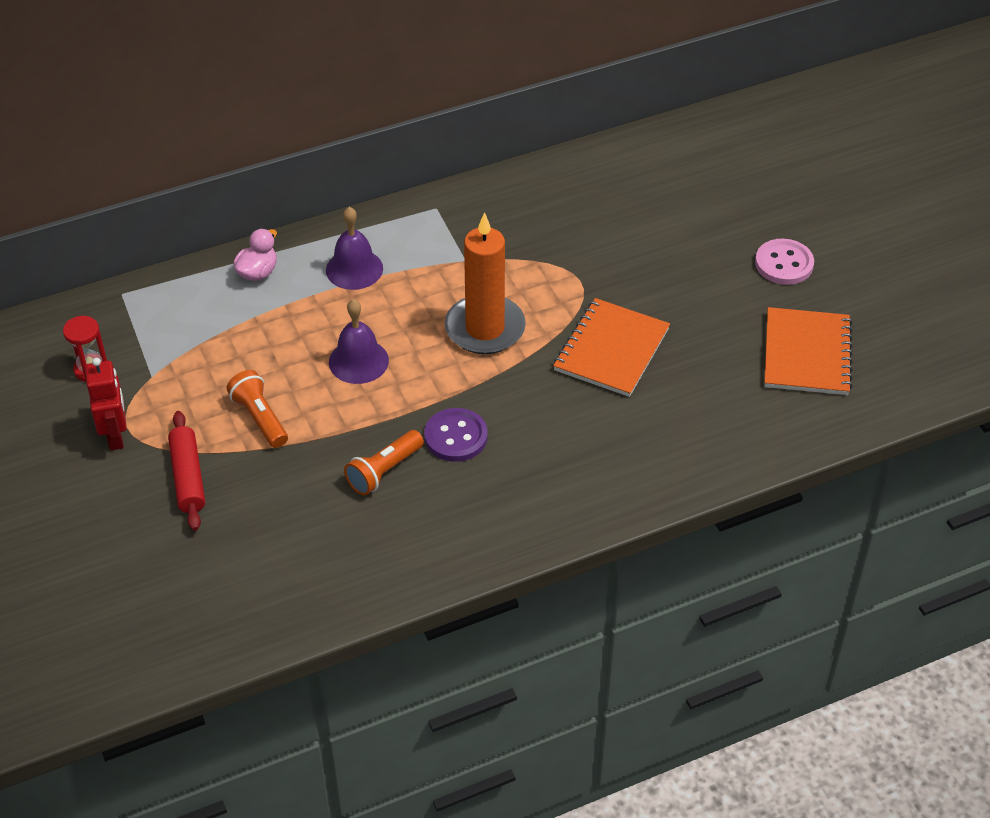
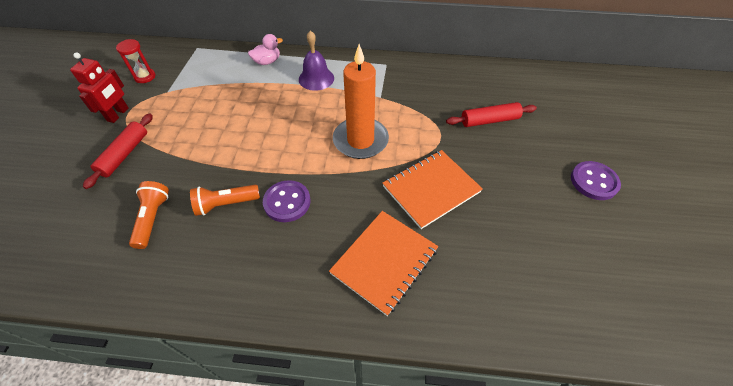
camera: 30 degrees right, 5 degrees up
orange flashlight [226,370,288,448] -> orange flashlight moved to [129,181,169,249]
purple bell [329,299,389,384] -> none
pink button [755,239,814,285] -> purple button [571,161,621,200]
orange notebook [764,307,853,395] -> orange notebook moved to [329,211,438,316]
none -> red rolling pin [446,102,537,127]

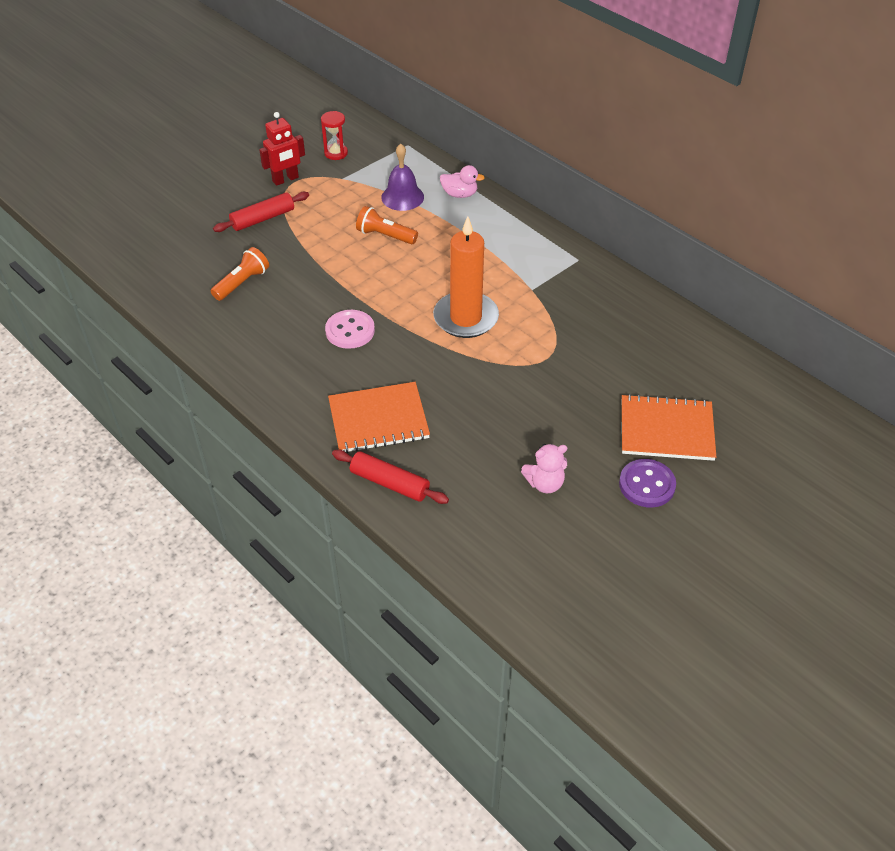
camera: 40 degrees right, 5 degrees down
orange flashlight [190,185,260,216] -> orange flashlight moved to [356,206,418,245]
purple button [263,180,311,222] -> pink button [325,310,375,349]
purple bell [299,30,334,91] -> purple bell moved to [381,144,424,211]
orange notebook [383,150,483,229] -> orange notebook moved to [622,394,716,461]
red rolling pin [446,102,537,127] -> red rolling pin moved to [332,450,449,504]
none -> pink teddy bear [521,444,567,493]

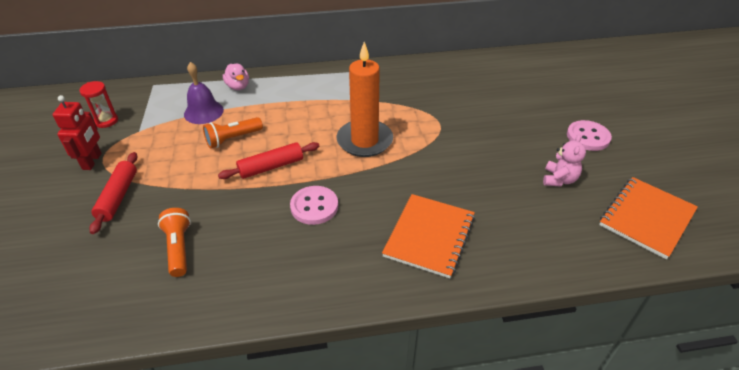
camera: 55 degrees left, 5 degrees down
red rolling pin [332,450,449,504] -> red rolling pin moved to [218,142,319,179]
pink duck [440,165,485,198] -> pink duck turned 105 degrees clockwise [223,64,249,90]
purple button [619,459,676,507] -> pink button [567,120,612,151]
orange notebook [622,394,716,461] -> orange notebook moved to [599,177,698,259]

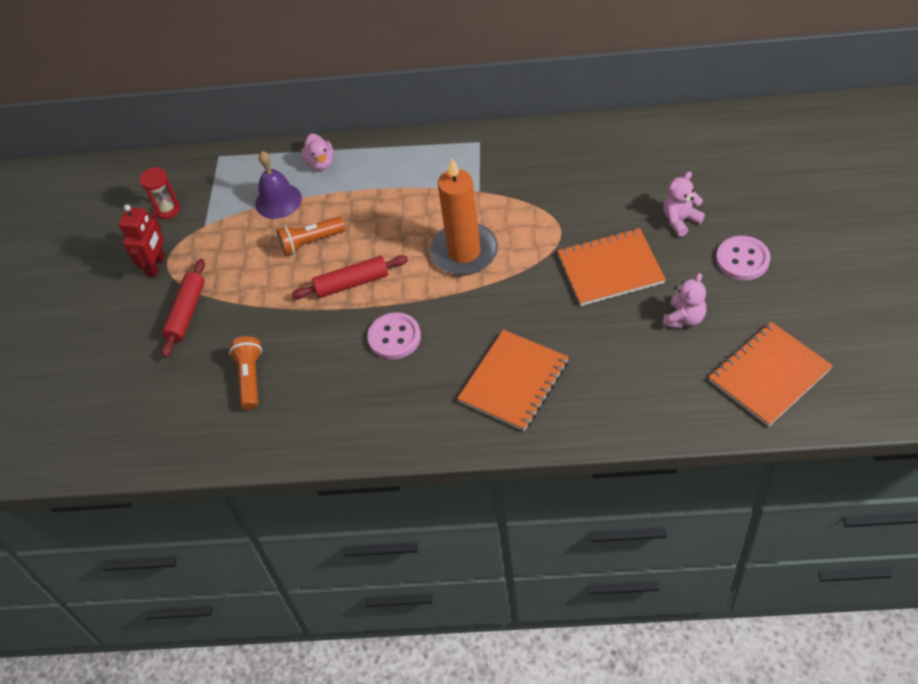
camera: 15 degrees right, 10 degrees up
none -> orange notebook [557,228,666,306]
none -> pink teddy bear [663,171,705,237]

